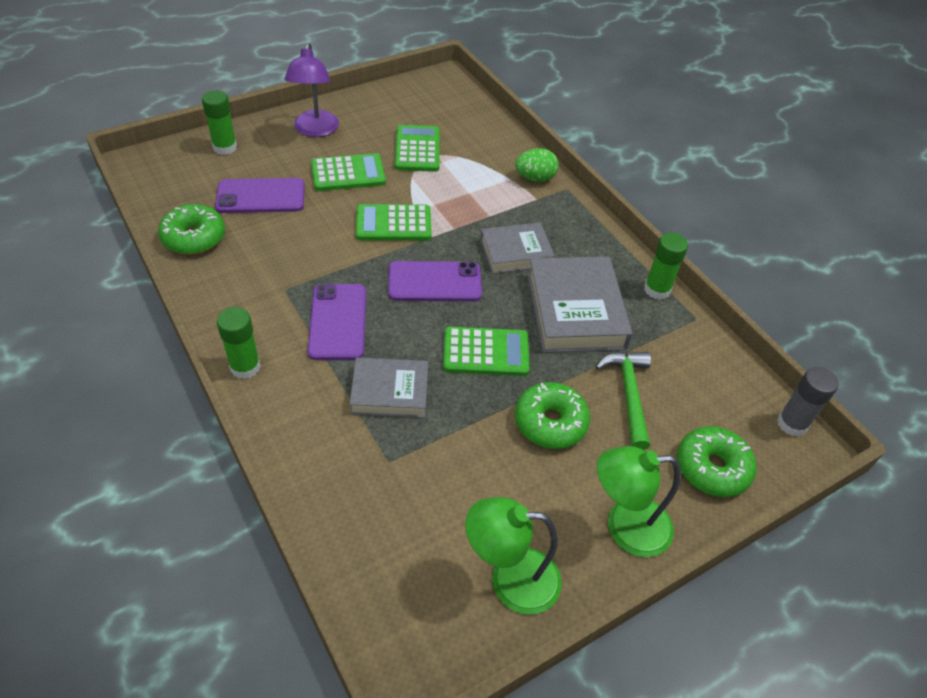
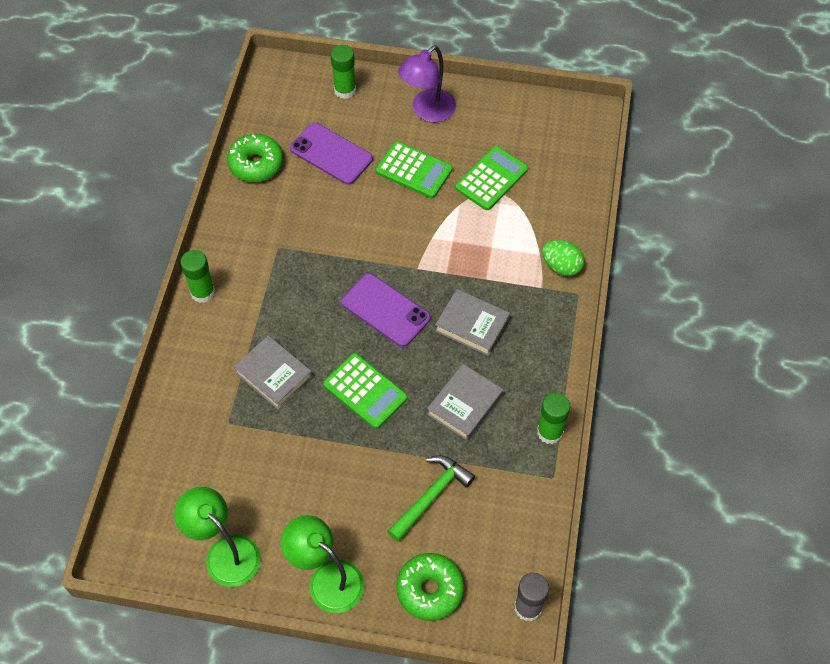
camera: 45 degrees right, 10 degrees up
purple phone [307,284,366,360] -> none
green calculator [356,204,432,241] -> none
green donut [515,382,590,449] -> none
grey book [528,257,633,353] -> grey book [427,364,503,441], size x0.63

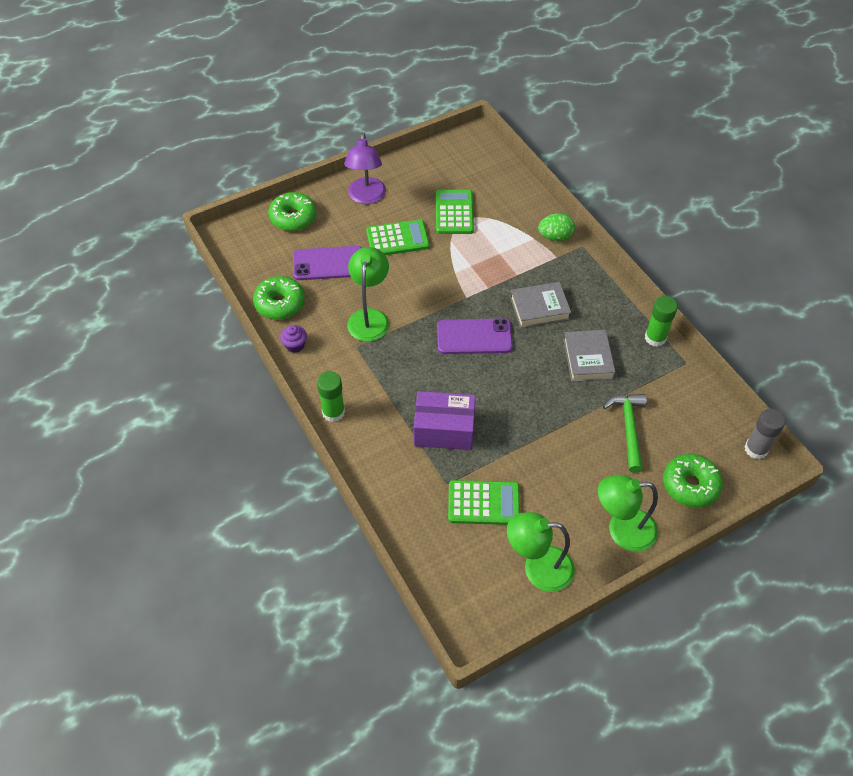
camera: 40 degrees left, 5 degrees down
grey book [234,335,312,410] -> purple box [414,391,476,450]
green calculator [323,353,407,429] -> green calculator moved to [448,480,520,525]
green glue stick [331,45,356,99] -> green donut [268,192,317,231]
none -> purple cupcake [280,325,307,353]
none -> green lamp [347,247,389,342]

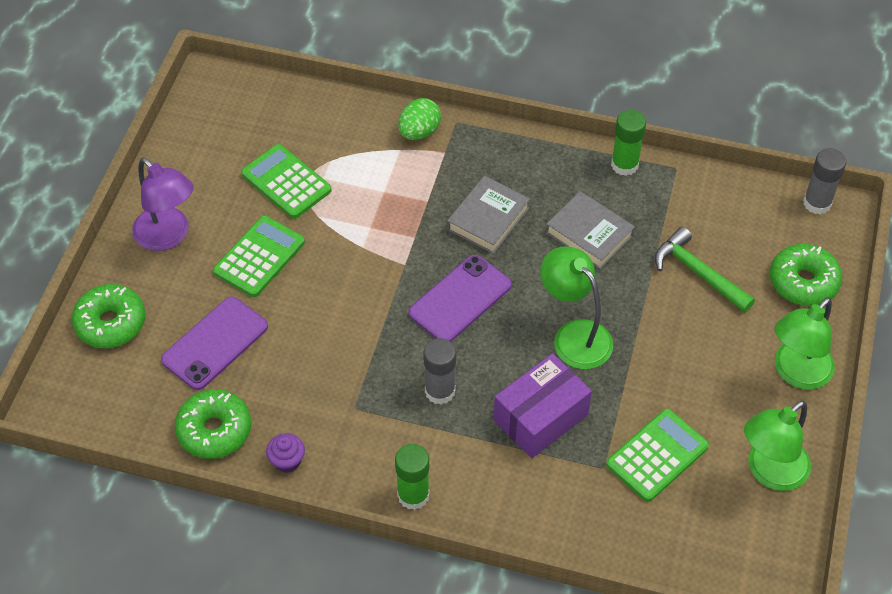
camera: 45 degrees left, 0 degrees up
green lamp [347,247,389,342] -> green lamp moved to [540,246,613,369]
none -> grey glue stick [423,338,456,405]

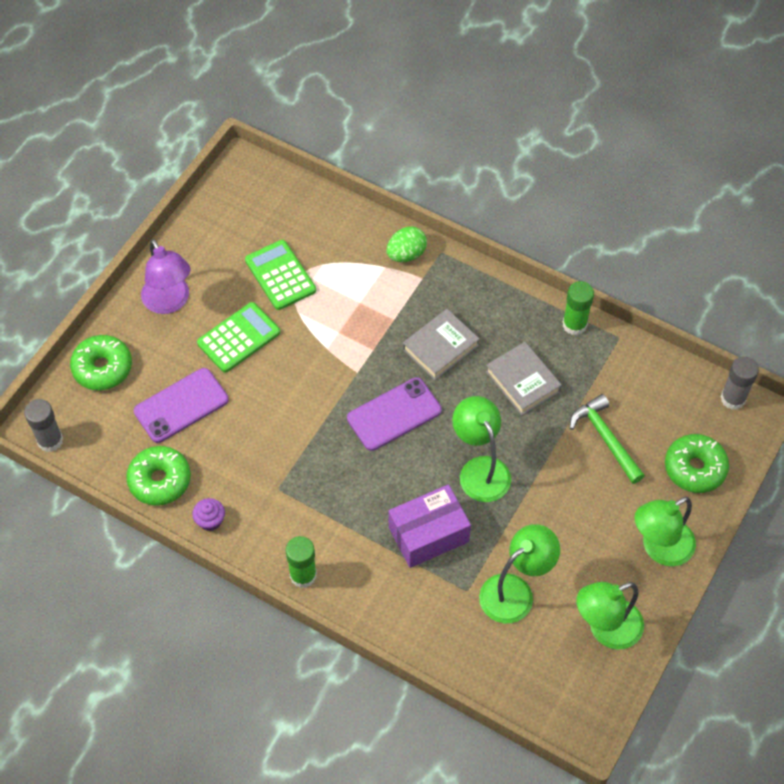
camera: 15 degrees right, 5 degrees up
grey glue stick [423,338,456,405] -> grey glue stick moved to [24,399,63,452]
green calculator [606,409,709,502] -> green lamp [479,524,560,623]

